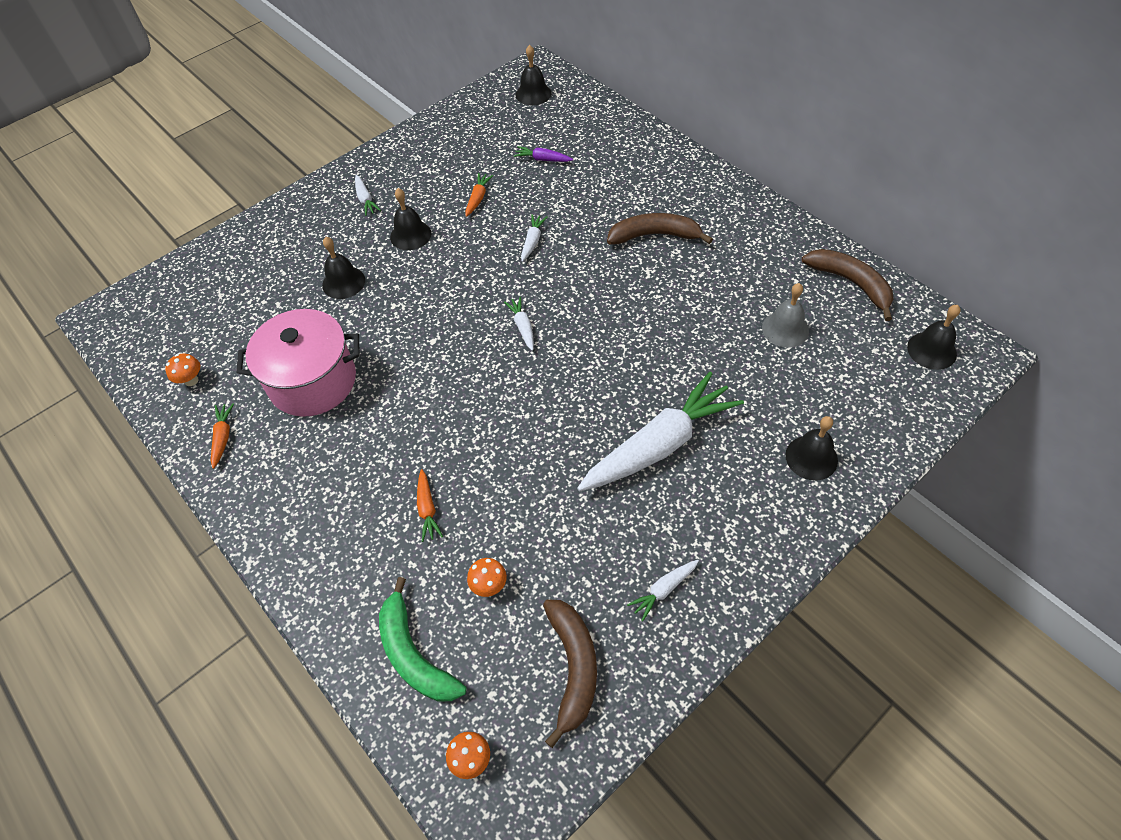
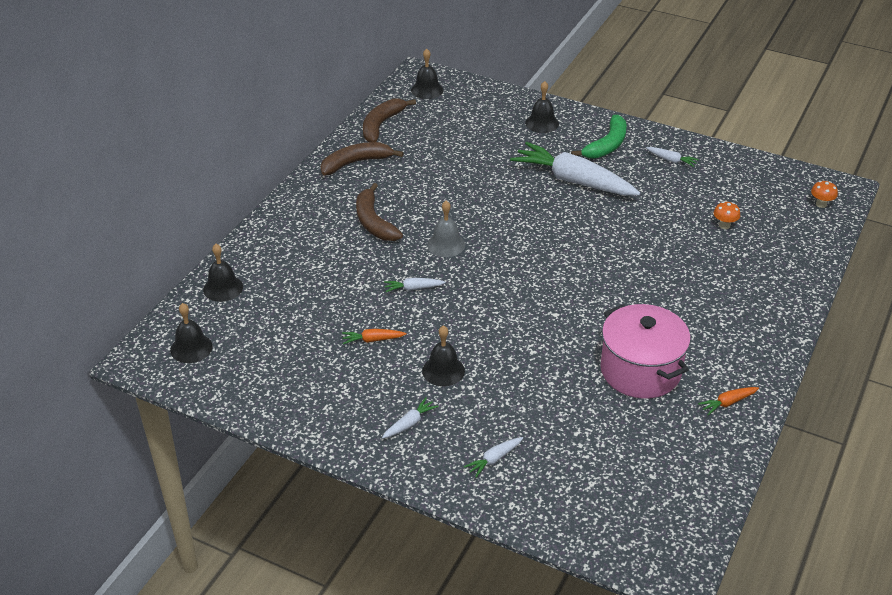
camera: 115 degrees left, 15 degrees down
orange mushroom [165,354,200,386] -> none
black bell [322,237,365,299] -> black bell moved to [203,244,243,302]
green banana [379,577,466,701] -> green banana moved to [571,115,627,159]
orange carrot [417,469,443,542] -> none
white carrot [504,297,534,351] -> white carrot moved to [464,437,523,478]
purple carrot [514,146,573,162] -> none
brown banana [543,599,597,748] -> brown banana moved to [320,142,404,176]
grey bell [762,283,809,348] -> grey bell moved to [427,201,465,257]

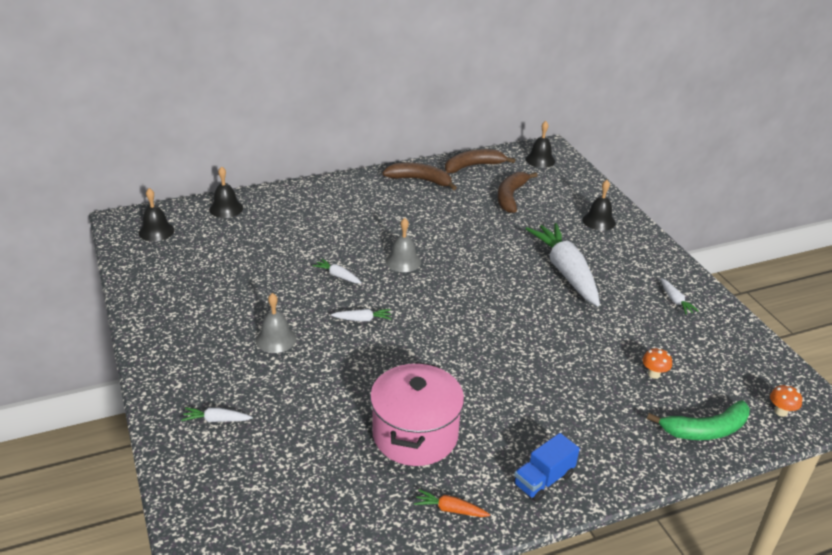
camera: 40 degrees right, 5 degrees down
orange carrot [342,329,406,344] -> none
brown banana [356,183,403,241] -> brown banana moved to [498,172,538,213]
white carrot [382,397,439,438] -> white carrot moved to [331,309,392,322]
black bell [422,325,465,386] -> grey bell [256,293,296,353]
green banana [571,115,627,159] -> green banana moved to [647,400,750,440]
none -> blue truck [513,433,580,502]

